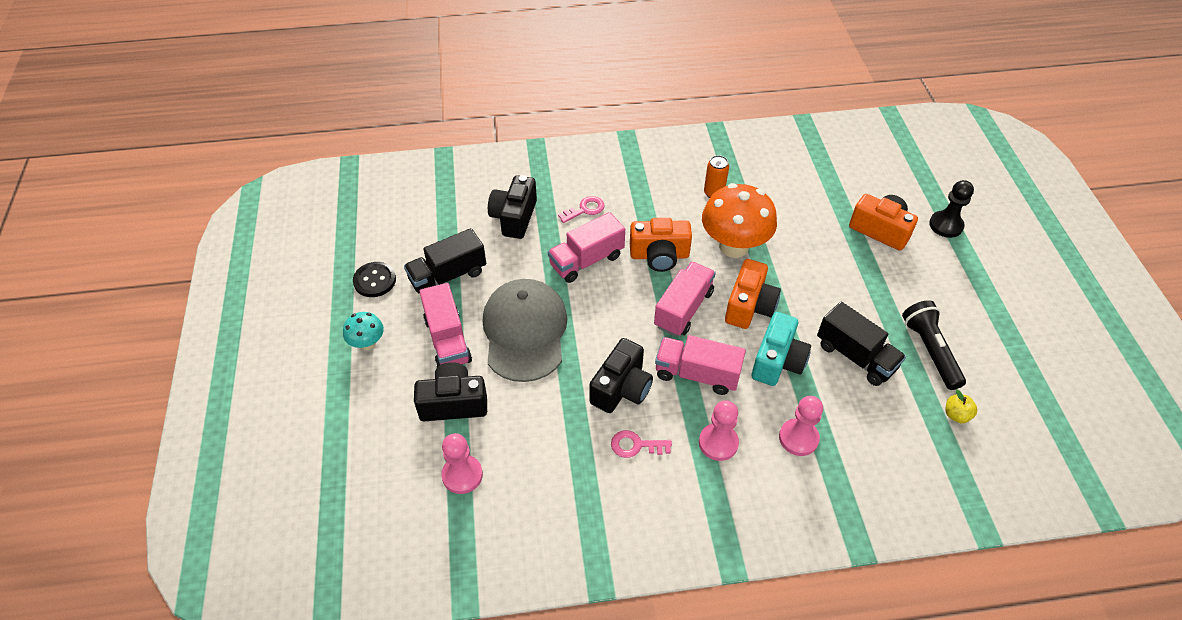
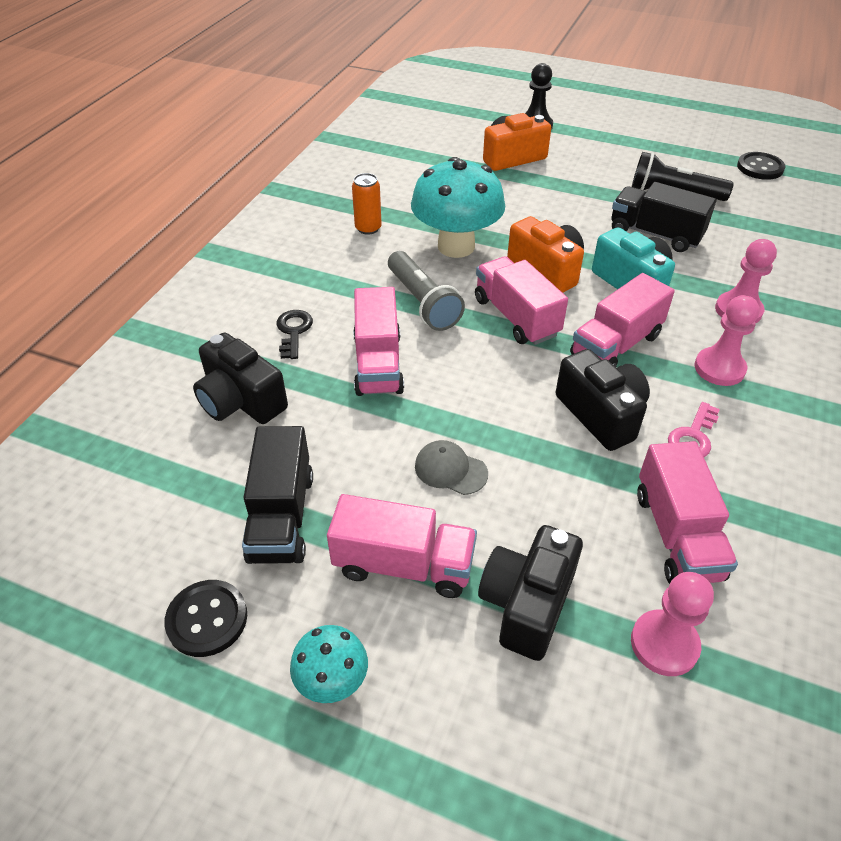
camera: 60 degrees left, 5 degrees down
grey cap [483,279,568,382] -> grey cap [415,440,488,495], size x0.41
pink key [558,196,605,223] -> black key [276,310,313,359]
orange camera [630,218,692,272] -> grey flashlight [388,251,465,331]
orange mushroom [702,183,777,258] -> turquoise mushroom [411,157,505,258]
black truck [817,301,906,386] -> black truck turned 135 degrees counterclockwise [611,182,716,252]
yellow apple [945,389,977,423] -> none
none -> pink truck [637,441,738,584]
none -> black button [737,152,785,180]

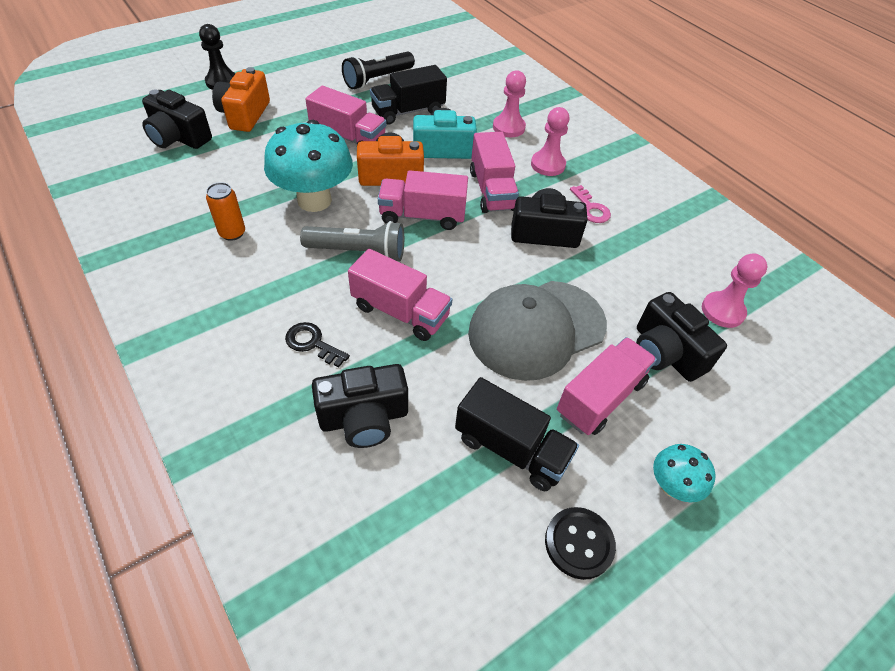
camera: 60 degrees left, 5 degrees up
grey cap [415,440,488,495] -> grey cap [468,281,607,381], size x2.42
pink truck [637,441,738,584] -> pink truck moved to [305,86,387,144]
black button [737,152,785,180] -> none
none -> black camera [142,90,212,149]

